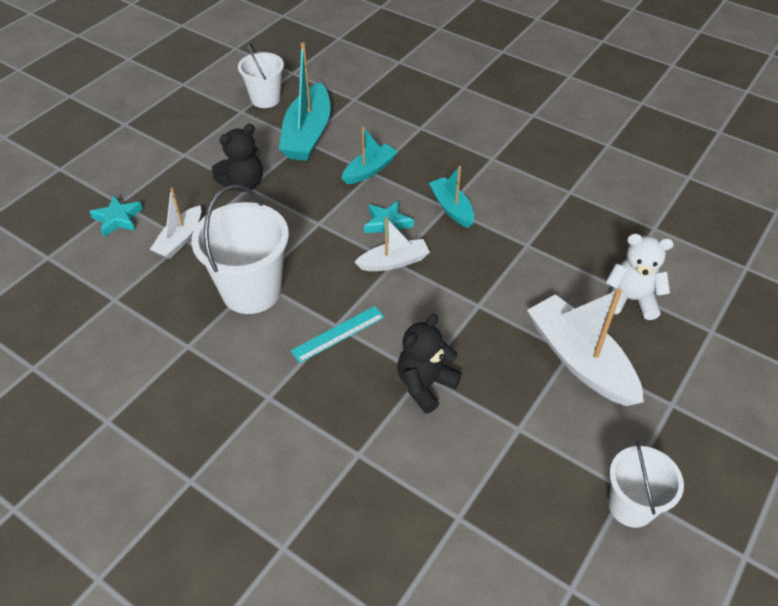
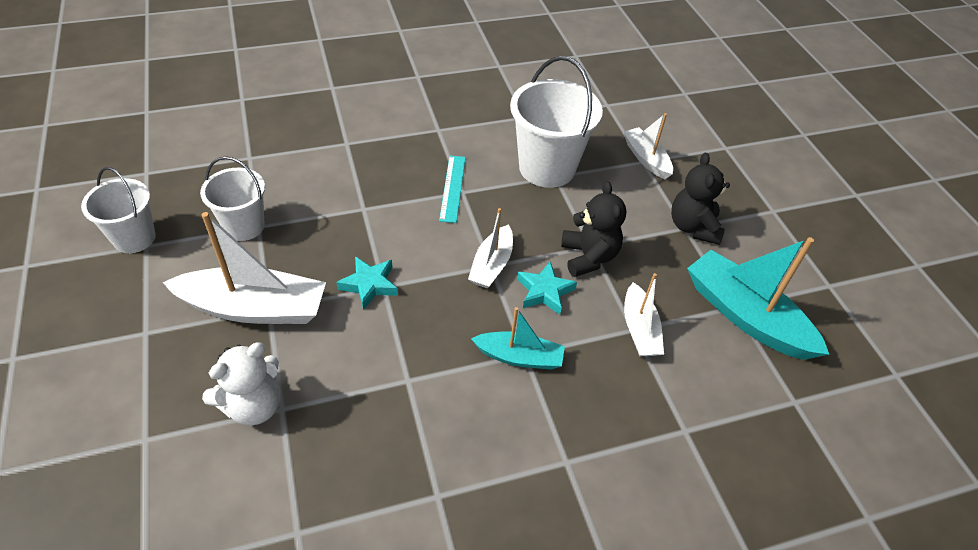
camera: 125 degrees right, 0 degrees up
turquoise star [89,195,143,237] -> turquoise star moved to [336,256,398,310]
white bucket [238,43,284,108] -> white bucket moved to [200,156,265,241]
turquoise boat [342,127,398,184] -> white boat [624,273,664,356]
black teddy bear [398,314,462,414] -> black teddy bear moved to [561,181,626,277]

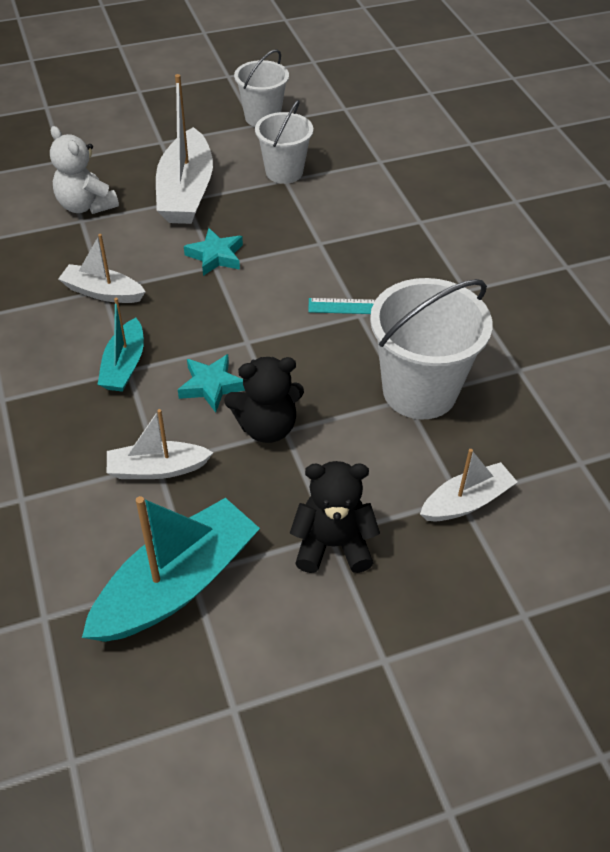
camera: 90 degrees right, 0 degrees up
white boat [468,208,513,288] -> white boat moved to [58,234,146,303]

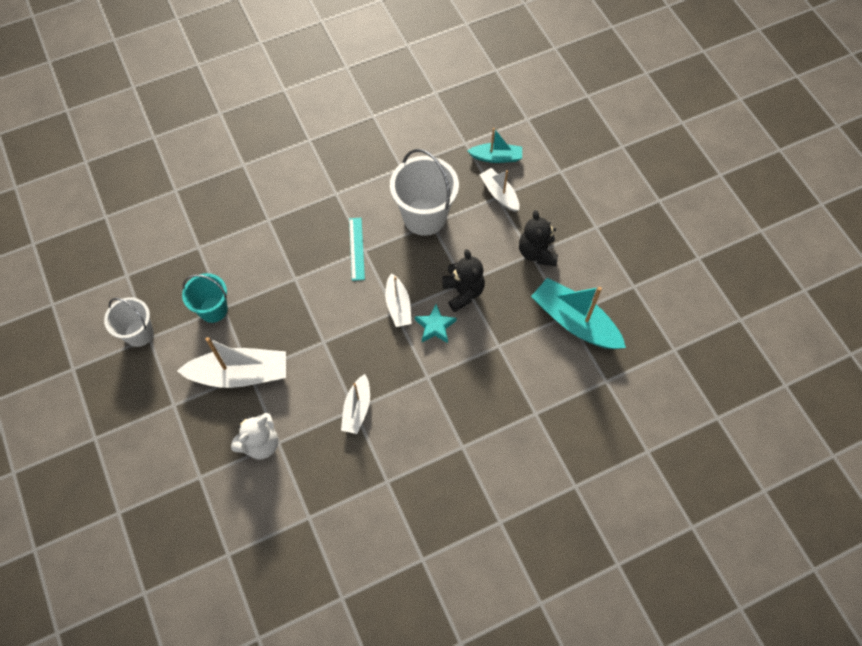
camera: 95 degrees left, 15 degrees up
turquoise boat [97,298,144,392] -> turquoise boat moved to [467,128,522,163]
white boat [107,409,213,479] -> white boat moved to [385,273,412,327]
turquoise star [184,228,243,276] -> none
white bucket [255,100,313,184] -> turquoise bucket [182,273,228,323]

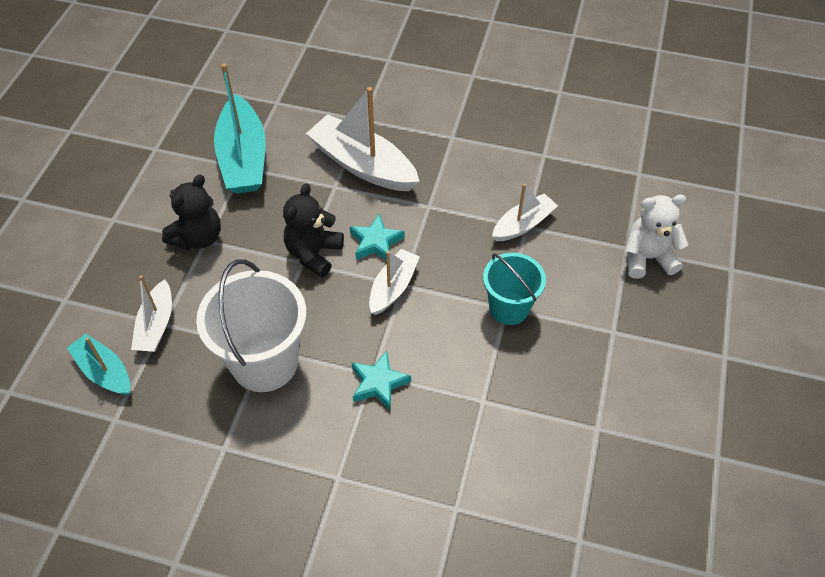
camera: 140 degrees left, 10 degrees down
white bucket [104,297,154,347] -> none
white boat [177,337,286,388] -> white boat moved to [306,87,420,191]
turquoise bucket [182,273,228,323] -> turquoise bucket moved to [483,253,546,325]
turquoise ruler [349,218,365,281] -> turquoise star [352,351,411,411]

